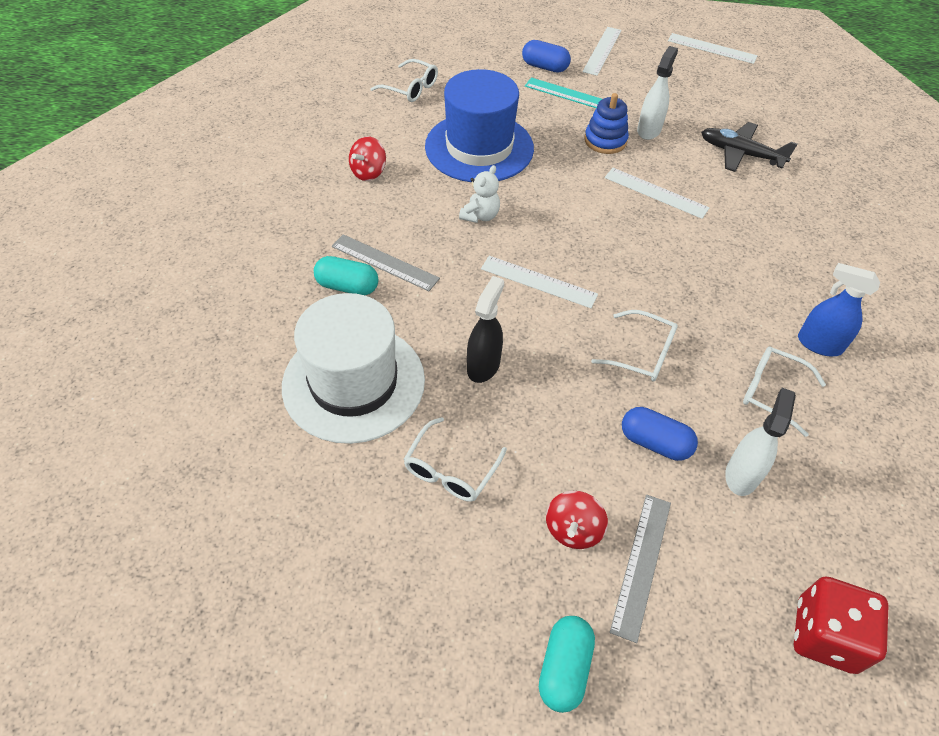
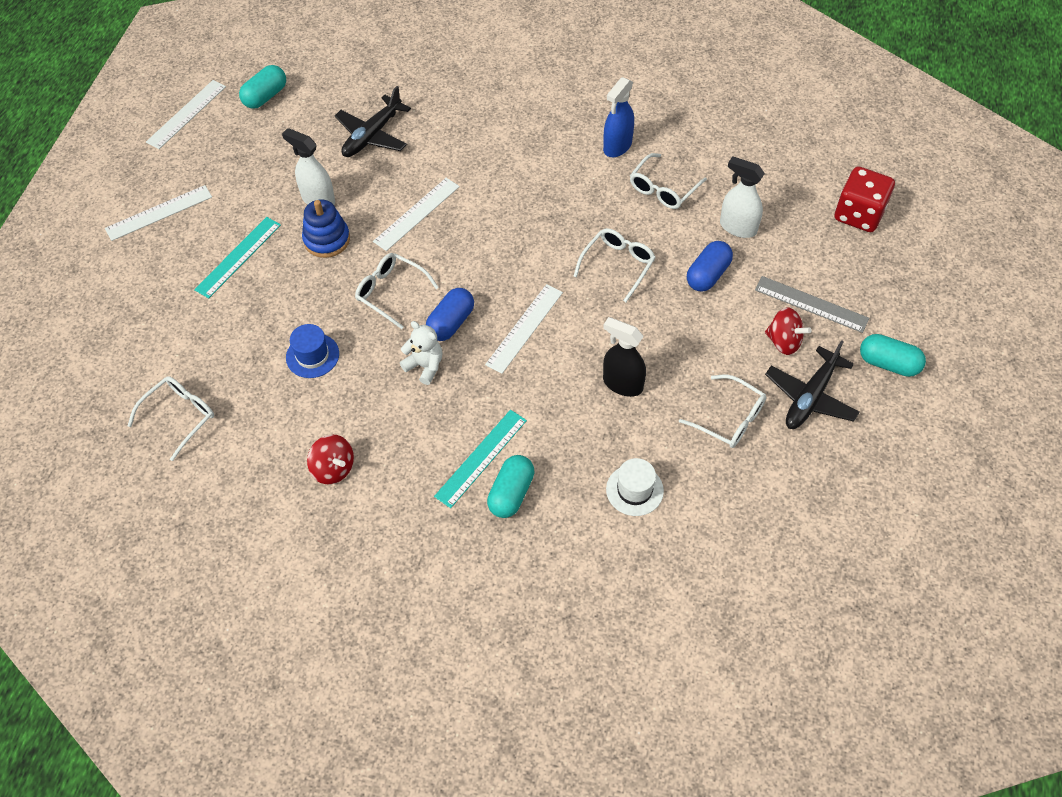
camera: 80 degrees left, 5 degrees up
white hat [282,293,425,444] -> white hat [606,458,664,516], size x0.43
grey ruler [332,234,440,291] -> turquoise ruler [434,410,527,508]
blue hat [425,69,534,182] -> blue hat [286,324,339,378], size x0.43
blue capsule [522,40,571,73] -> blue capsule moved to [426,288,474,341]
white ruler [582,27,621,76] -> white ruler turned 60 degrees counterclockwise [105,185,212,241]
none -> turquoise capsule [239,65,286,109]
none -> white glasses [355,253,439,329]
none -> black plane [765,340,860,429]

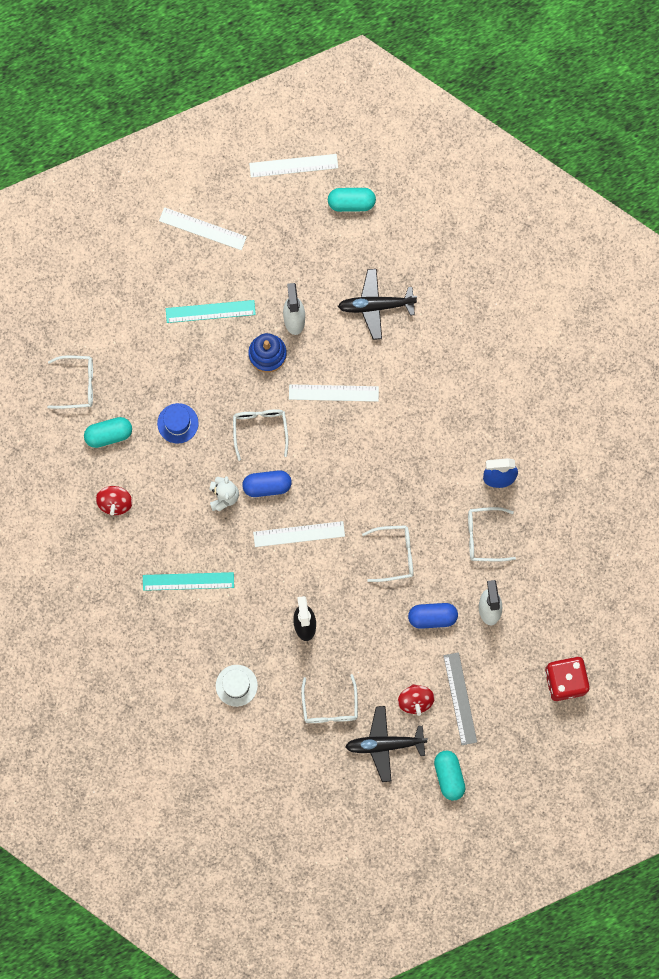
camera: 50 degrees right, 20 degrees up
turquoise capsule [487,455,535,518] -> turquoise capsule moved to [84,417,132,448]

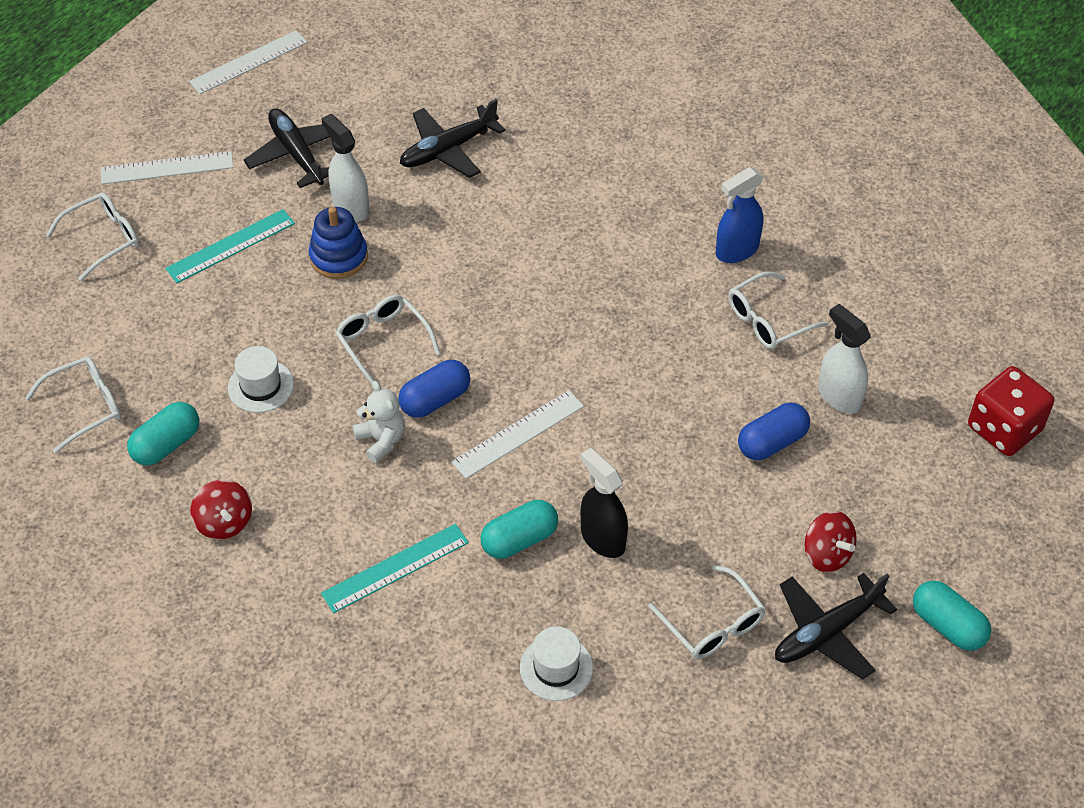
camera: 30 degrees left, 25 degrees down
blue hat [157,403,199,444] -> white hat [228,346,294,413]
white ruler [289,384,379,402] -> none
turquoise capsule [328,188,376,212] -> turquoise capsule moved to [481,500,558,559]
white glasses [362,525,413,582] -> white glasses moved to [46,193,139,281]
grey ruler [443,652,477,745] -> none
none -> black plane [244,108,330,188]

